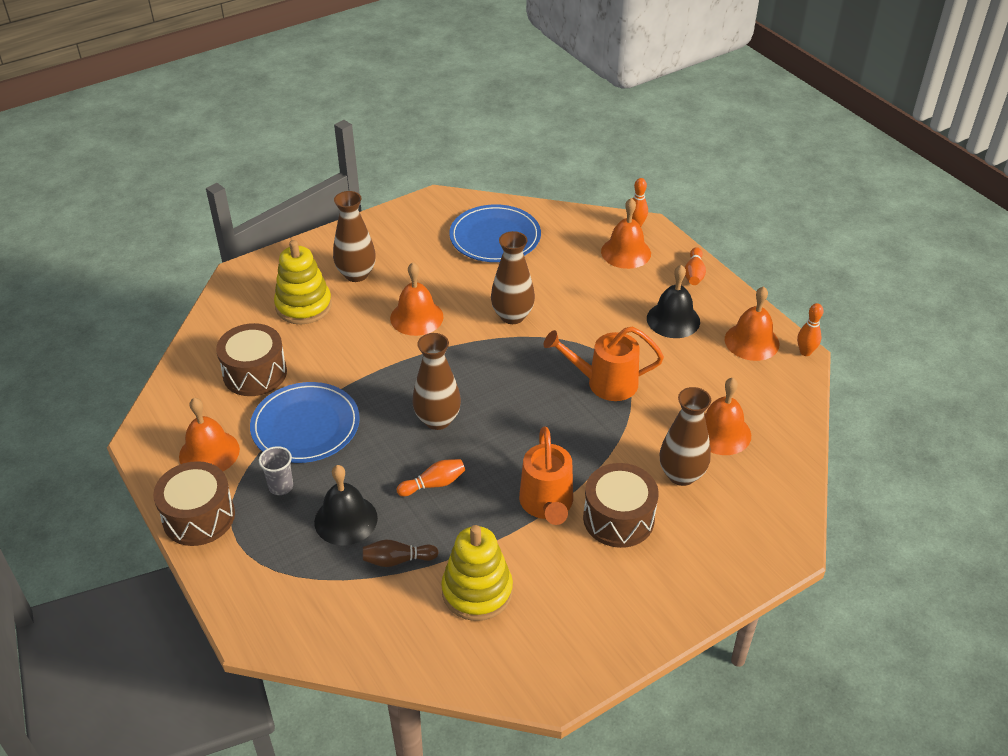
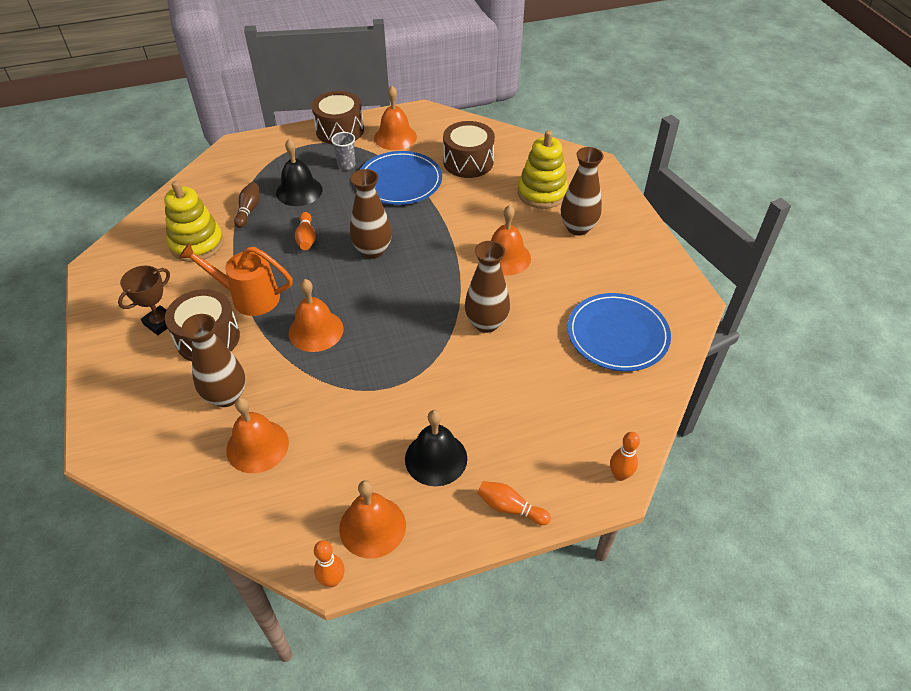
camera: 105 degrees right, 5 degrees up
orange watering can [544,327,664,401] -> none
orange bell [601,198,651,269] -> orange bell moved to [288,279,344,352]
none -> brown trophy [118,266,170,335]

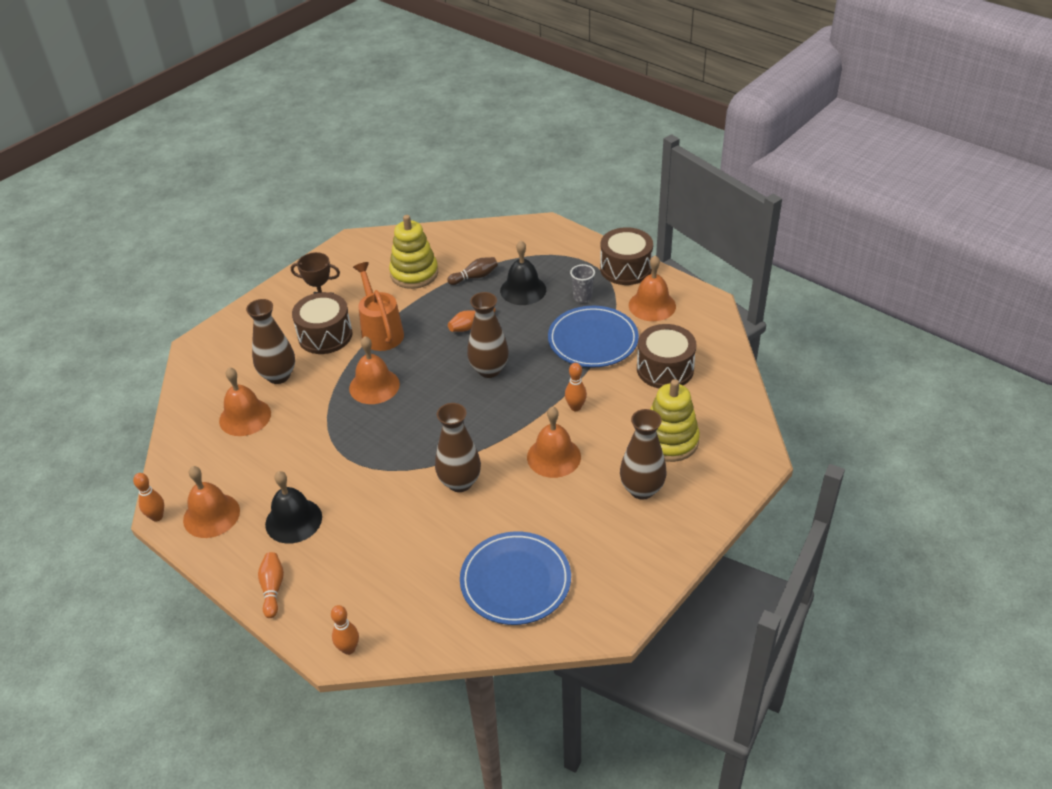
camera: 60 degrees right, 5 degrees down
none -> orange bowling pin [565,363,587,411]

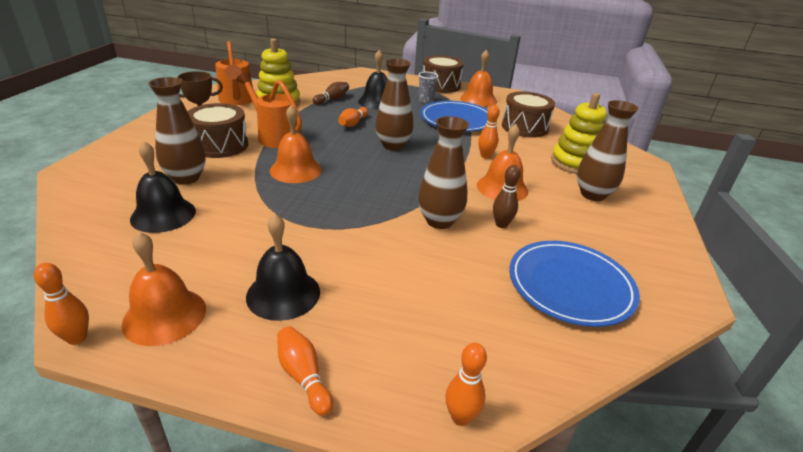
camera: 30 degrees left, 10 degrees down
orange bell [219,367,271,436] -> black bell [130,141,196,233]
none -> orange watering can [215,41,253,105]
none -> brown bowling pin [493,165,521,228]

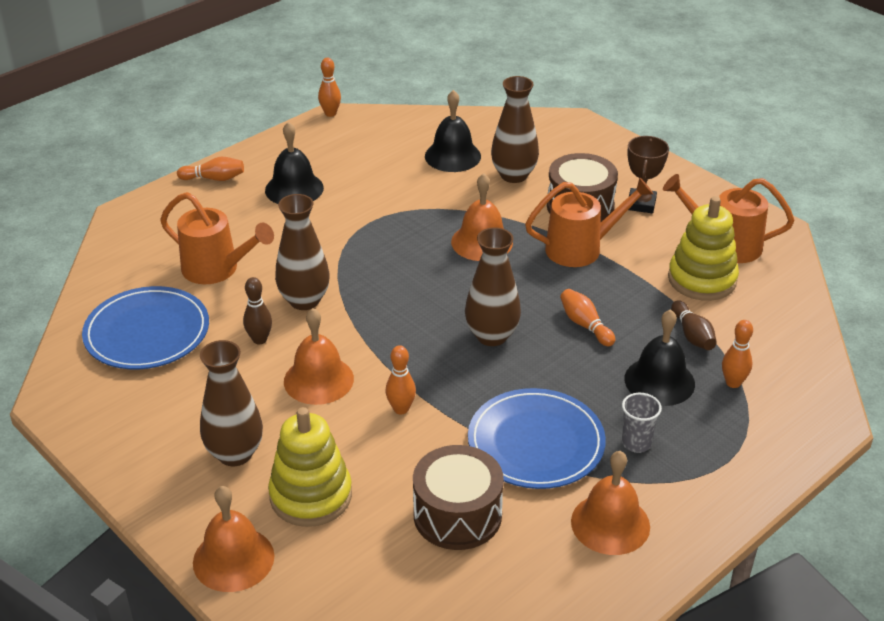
camera: 125 degrees right, 5 degrees up
orange bell [121,232,206,346] -> orange bell moved to [193,486,274,592]
brown drum [423,55,464,93] -> none
orange bowling pin [445,343,487,426] -> orange bowling pin moved to [722,320,753,388]
none -> orange watering can [160,192,274,284]

